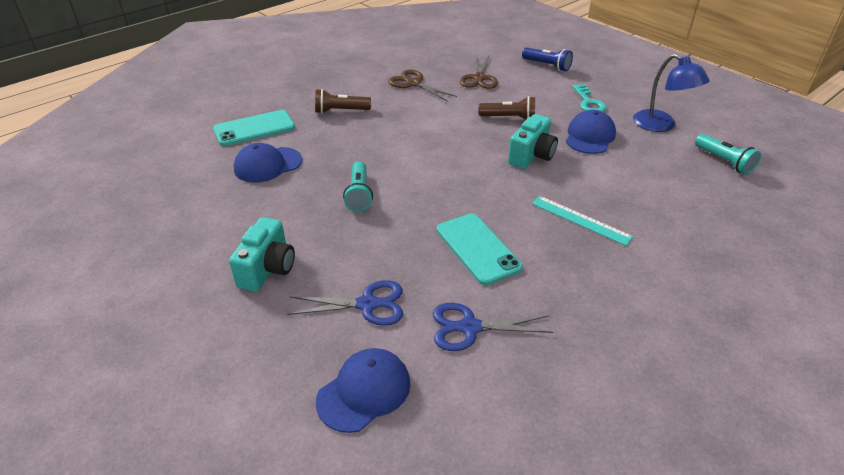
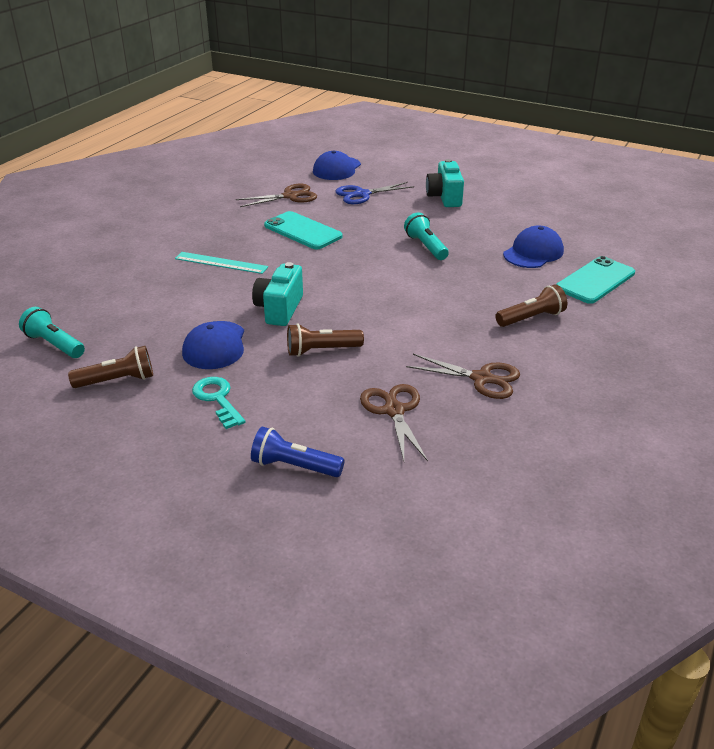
camera: 160 degrees right, 5 degrees down
blue scissors [433,303,553,351] -> brown scissors [236,184,317,207]
blue lamp [633,54,710,132] -> brown flashlight [68,346,153,388]

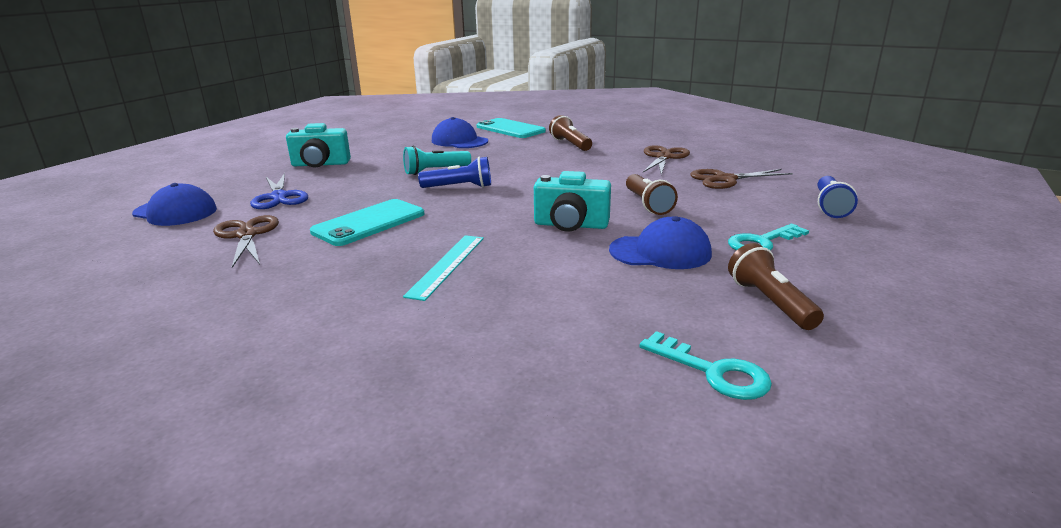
camera: 90 degrees left, 10 degrees down
turquoise flashlight [19,307,85,358] -> turquoise key [639,331,772,400]
none -> blue flashlight [418,157,491,188]

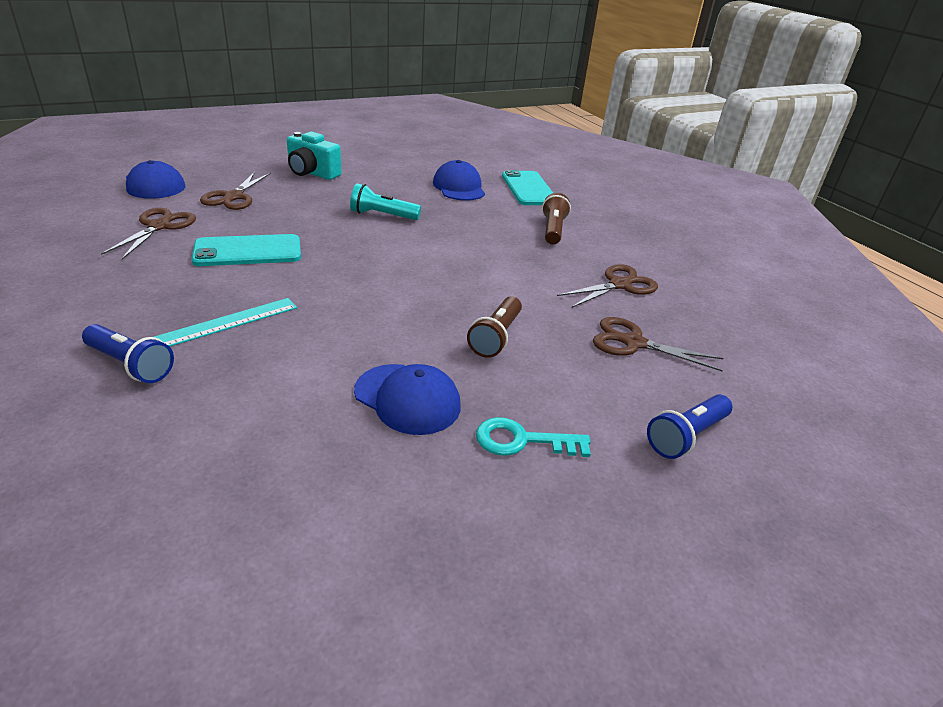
camera: 30 degrees right, 10 degrees up
blue scissors [250,173,308,209] -> brown scissors [200,172,271,210]
blue flashlight [418,157,491,188] -> blue flashlight moved to [82,324,174,383]
turquoise camera [534,171,611,232] -> none
turquoise key [639,331,772,400] -> none
brown flashlight [728,243,824,330] -> none

